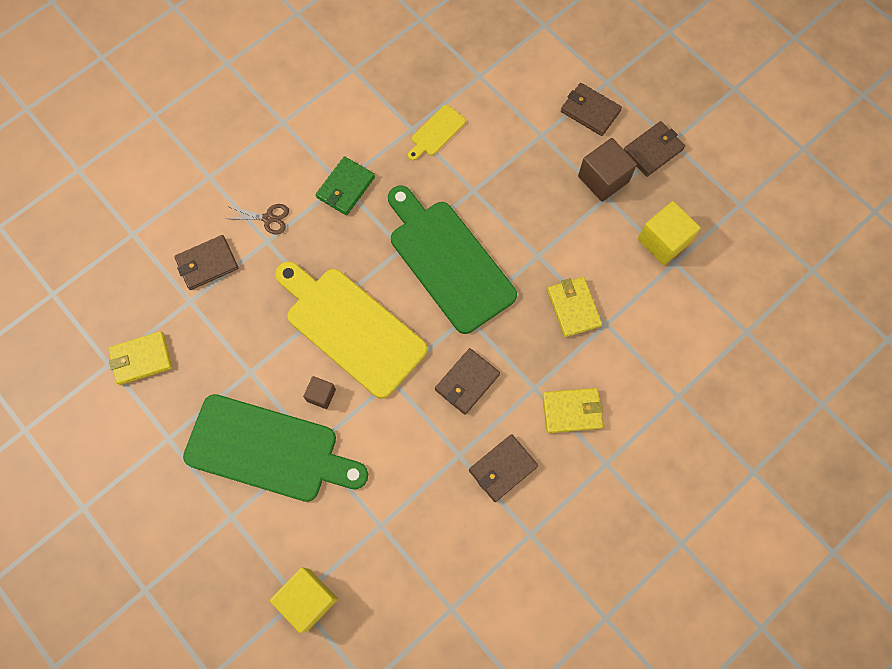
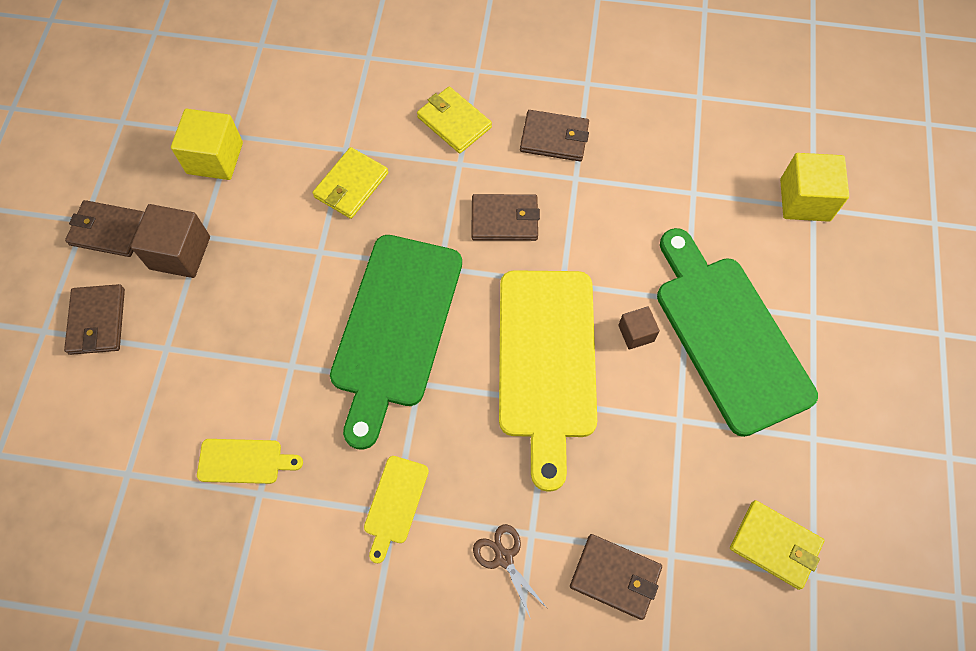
camera: 130 degrees left, 5 degrees down
green wallet [316,156,375,215] -> yellow cutting board [364,456,429,563]

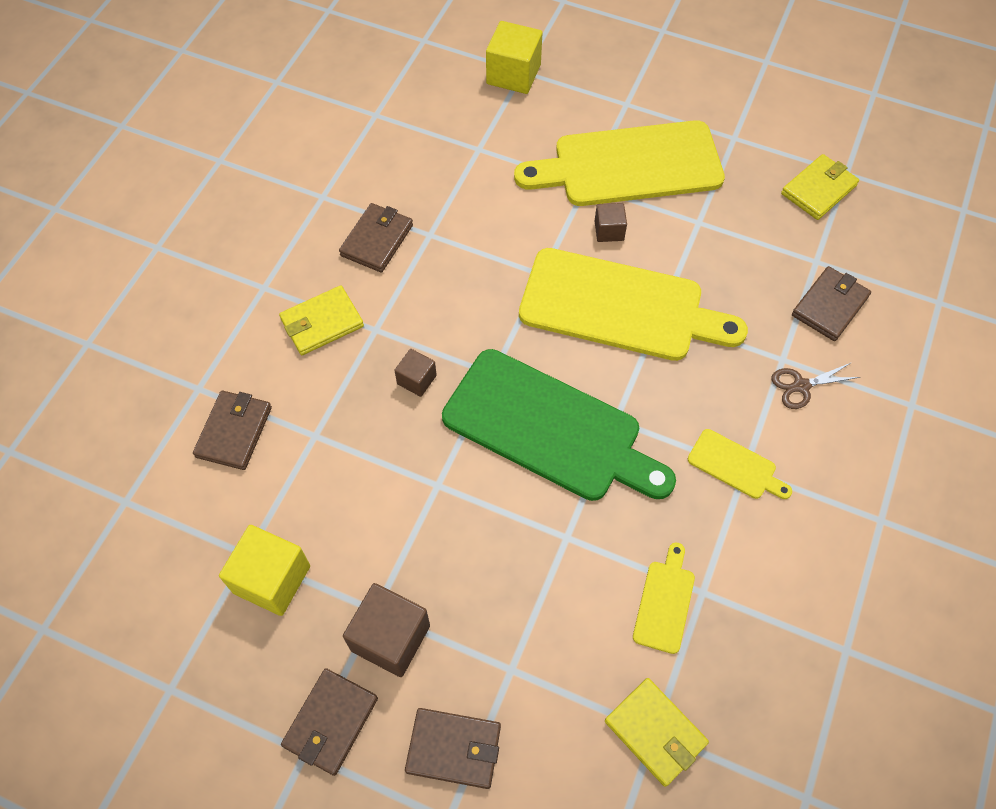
camera: 75 degrees left, 5 degrees down
yellow wallet [312,147,388,219] -> yellow wallet moved to [605,678,709,787]
brown wallet [471,194,540,241] -> brown wallet moved to [193,391,272,470]
green cutting board [657,228,818,437] -> yellow cutting board [514,120,725,206]
none -> brown cube [394,349,437,397]

